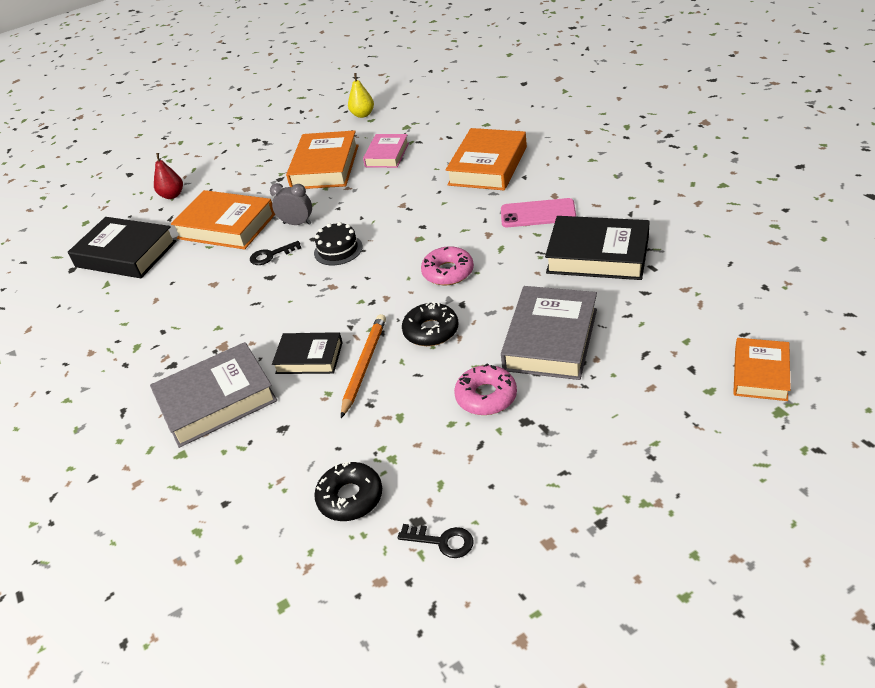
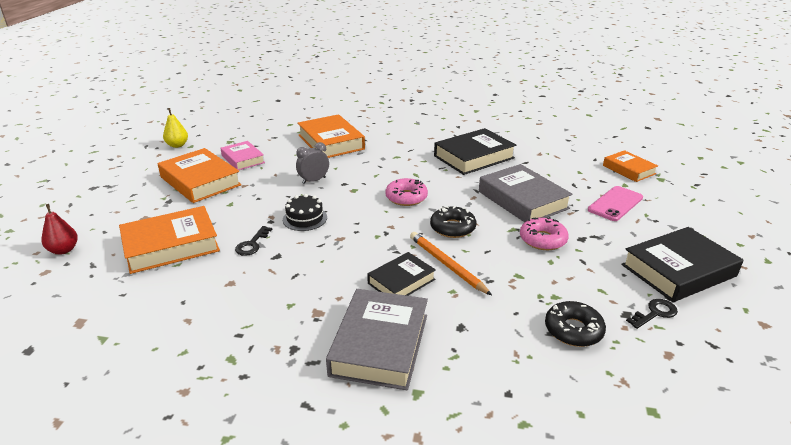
camera: 55 degrees left, 10 degrees down
black book [68,217,176,278] -> black book moved to [621,227,743,302]
grey clock [270,183,312,225] -> grey clock moved to [296,142,329,184]
pink phone [501,198,576,227] -> pink phone moved to [588,186,643,221]

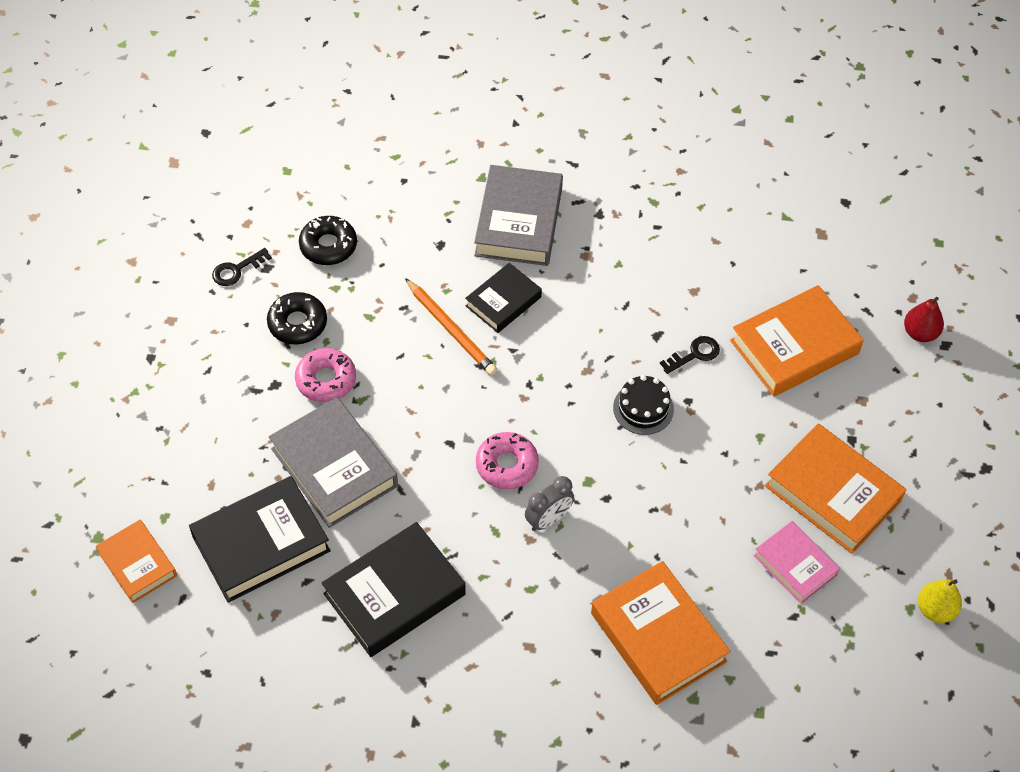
camera: 175 degrees right, 25 degrees up
black key [235,226,272,256] -> black key turned 45 degrees clockwise [660,336,720,374]
grey clock [296,142,329,184] -> grey clock moved to [525,476,574,531]
black donut [430,206,476,238] -> black donut moved to [267,292,327,344]
pink phone [588,186,643,221] -> none
black book [621,227,743,302] -> black book moved to [189,476,331,603]

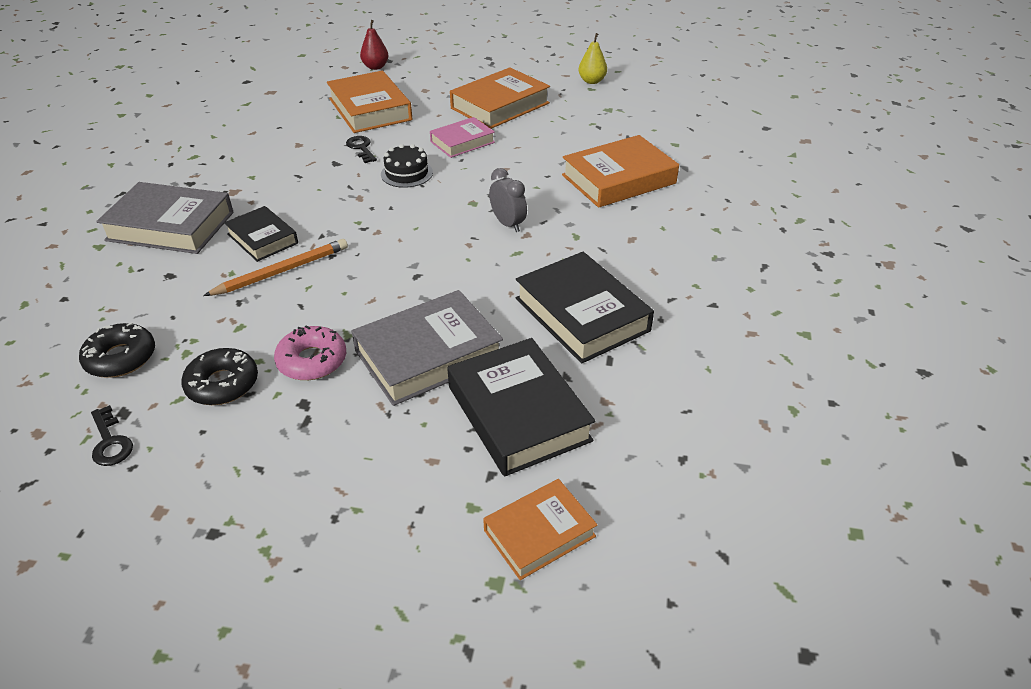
camera: 85 degrees left, 15 degrees down
pink donut [476,432,539,489] -> none
pink book [754,521,840,604] -> pink book moved to [430,117,495,158]

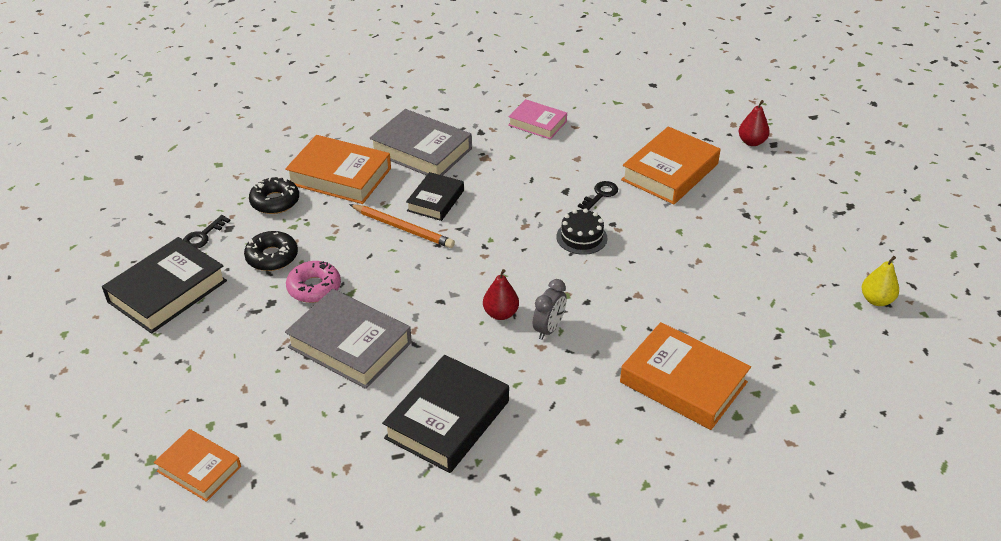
camera: 65 degrees right, 0 degrees up
grey book [96,182,234,254] -> grey book turned 45 degrees counterclockwise [370,109,472,176]
pink book [430,117,495,158] -> pink book moved to [508,99,567,139]
black book [447,338,595,477] -> black book moved to [102,237,227,334]
orange book [450,67,550,129] -> orange book moved to [285,135,391,204]
none -> red pear [483,269,519,320]

